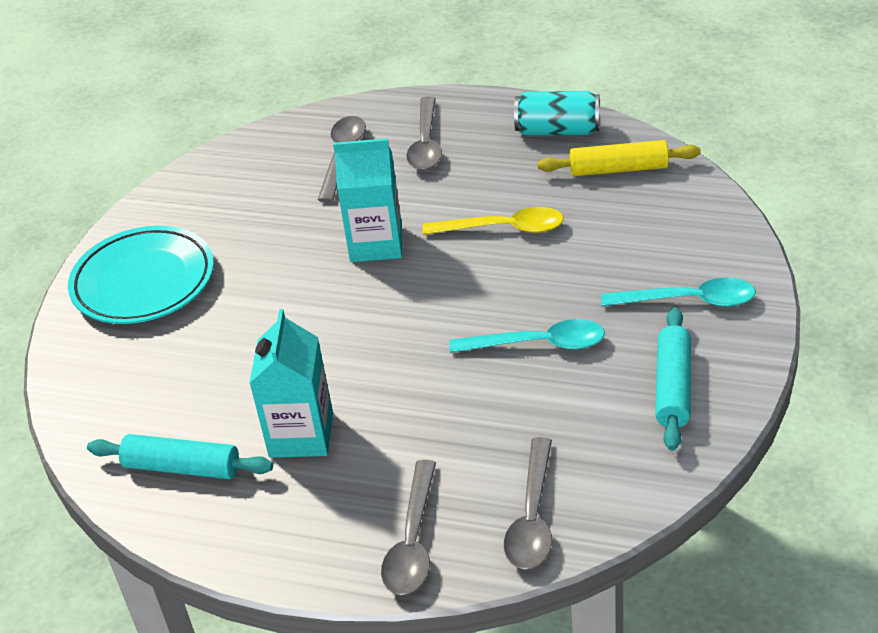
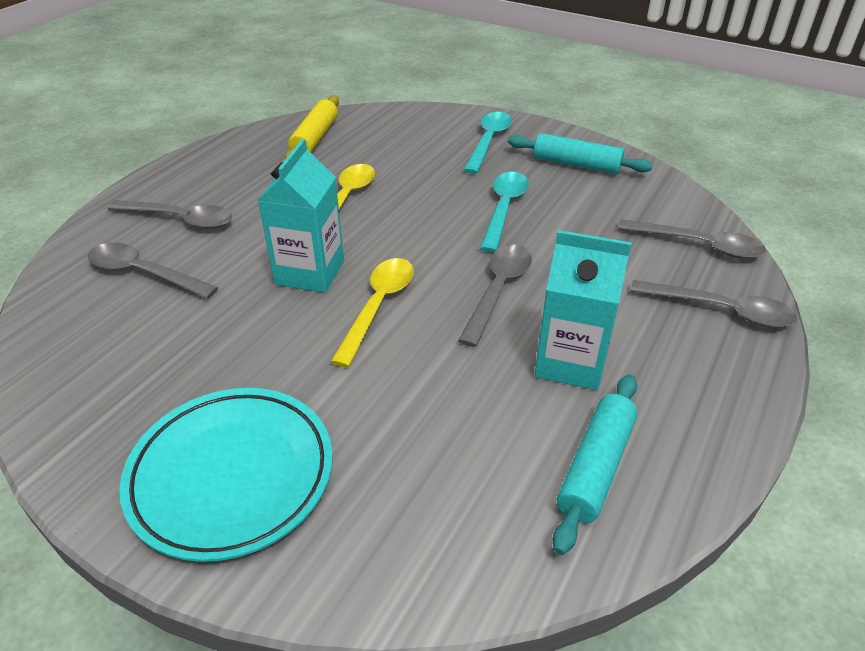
camera: 80 degrees left, 0 degrees up
turquoise can [514,91,600,136] -> none
none -> yellow spoon [330,258,414,368]
none -> grey spoon [458,245,532,347]

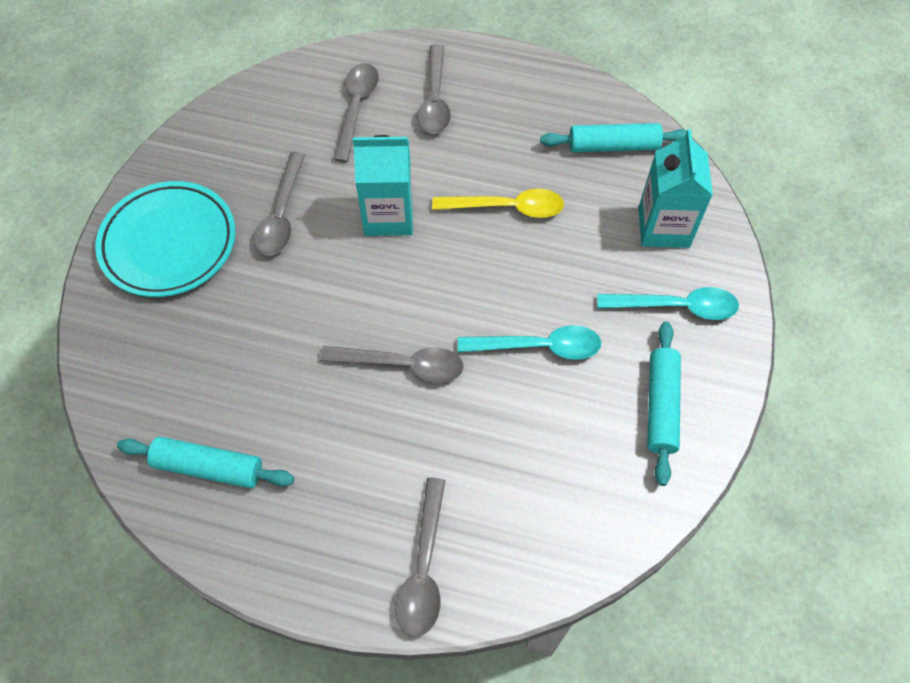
camera: 75 degrees right, 20 degrees up
yellow rolling pin [285,95,339,160] -> turquoise rolling pin [540,123,687,152]
yellow spoon [330,258,414,368] -> none
turquoise carton [534,230,632,390] -> turquoise carton moved to [638,129,713,248]
grey spoon [617,219,766,259] -> grey spoon moved to [254,152,305,256]

